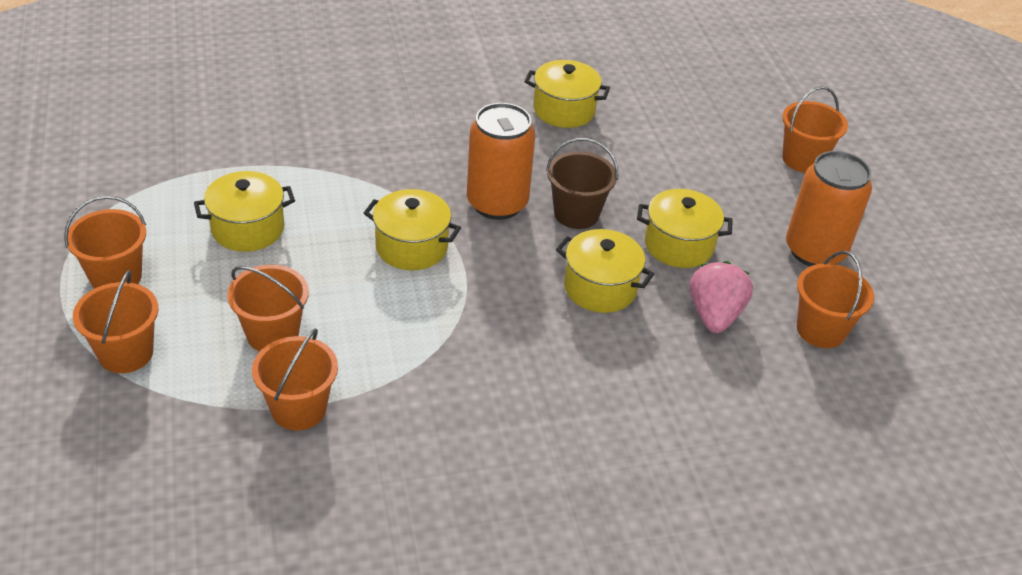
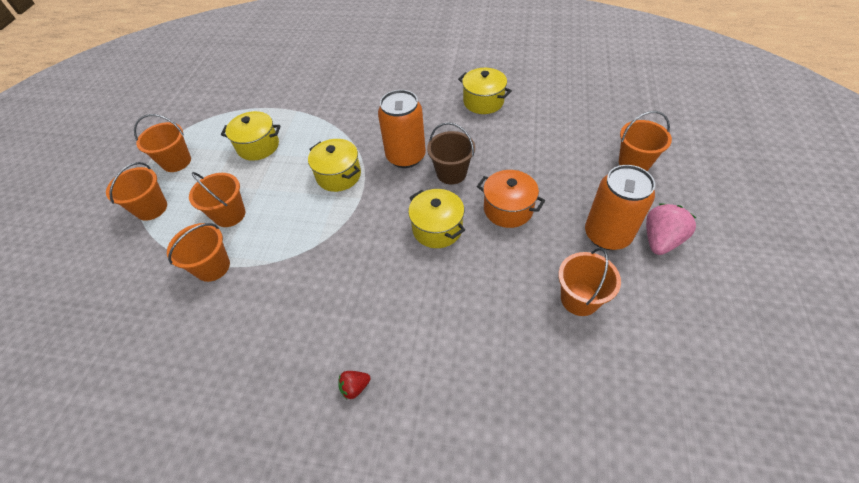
camera: 30 degrees right, 10 degrees up
yellow pot [637,189,733,268] -> orange pot [477,170,545,228]
pink strawberry [690,261,753,333] -> pink strawberry moved to [646,203,696,255]
none -> red strawberry [338,371,371,399]

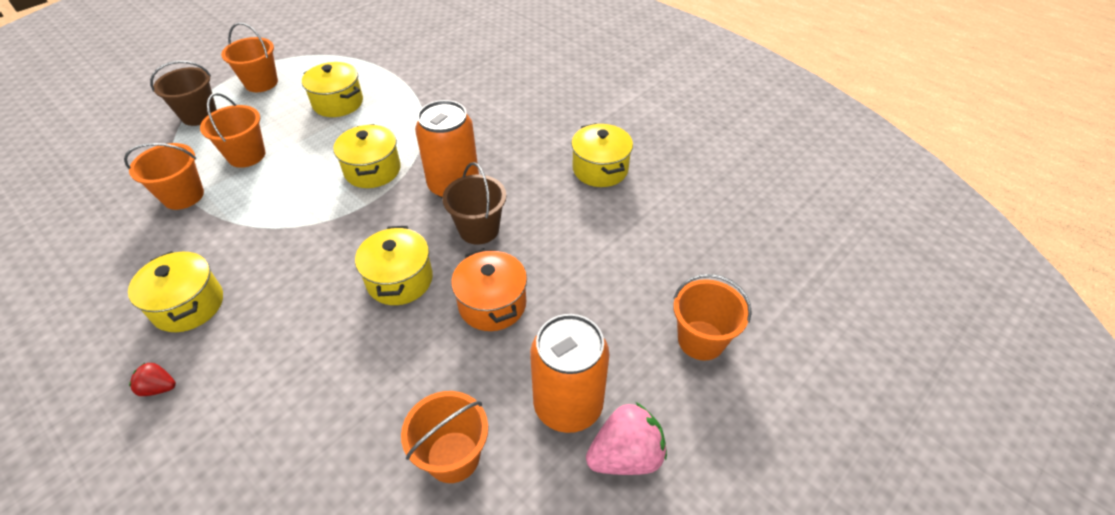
camera: 30 degrees right, 5 degrees down
orange bucket [106,162,167,221] -> brown bucket [150,61,217,126]
none -> yellow pot [128,251,223,332]

